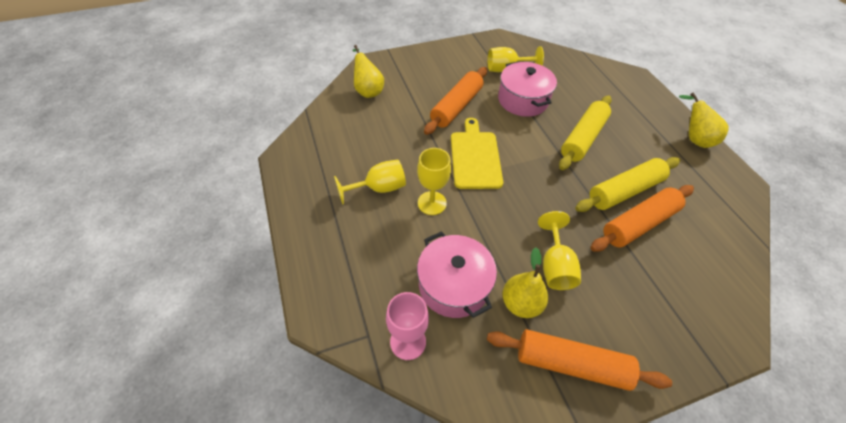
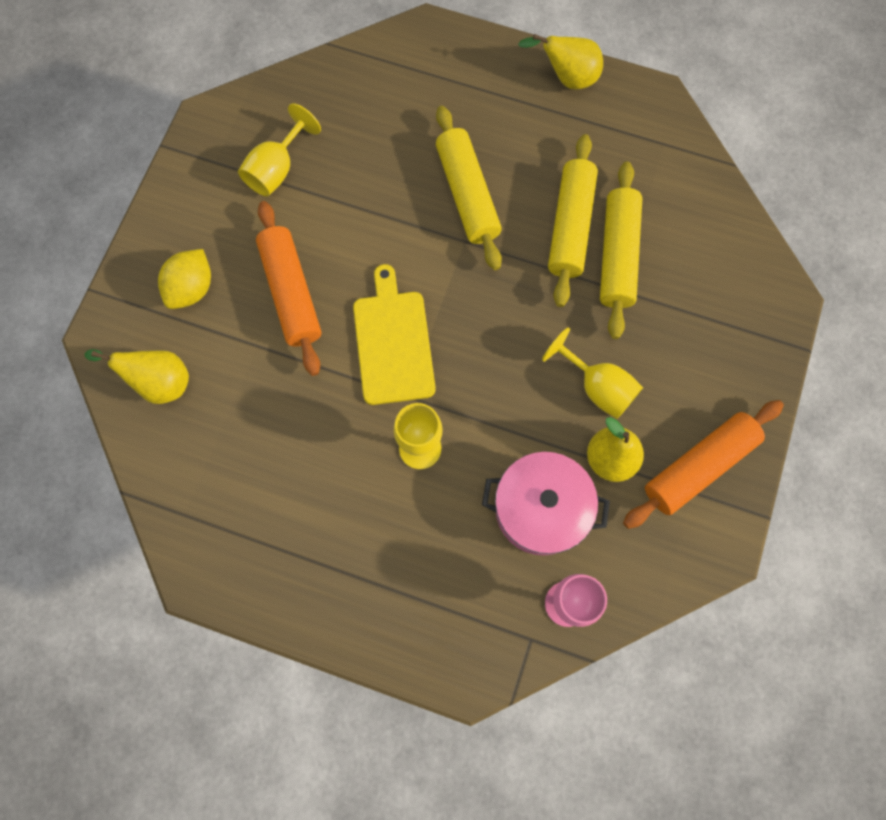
camera: 50 degrees left, 20 degrees up
yellow goblet [334,160,406,205] -> none
yellow cutting board [451,118,503,189] -> yellow cutting board turned 45 degrees clockwise [353,264,436,405]
pink pot [498,61,557,117] -> none
orange rolling pin [590,185,694,252] -> yellow rolling pin [600,162,642,339]
none -> yellow lemon [158,249,211,309]

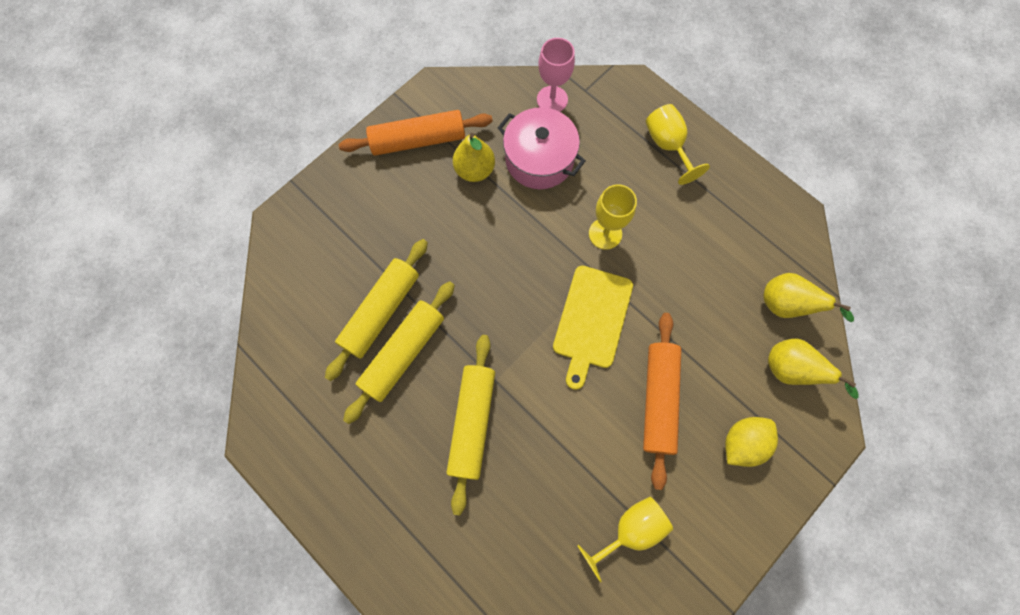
camera: 155 degrees left, 0 degrees up
yellow pear [518,34,603,89] -> yellow pear moved to [763,273,854,322]
yellow goblet [542,328,643,419] -> yellow goblet moved to [646,104,710,185]

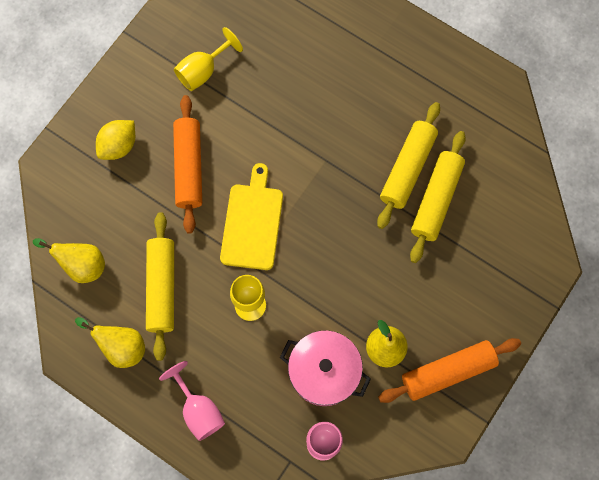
camera: 170 degrees right, 0 degrees up
yellow rolling pin [447,335,495,515] -> yellow rolling pin moved to [146,212,174,361]
yellow goblet [646,104,710,185] -> pink goblet [159,361,225,441]
yellow pear [768,339,859,399] -> yellow pear moved to [75,317,145,368]

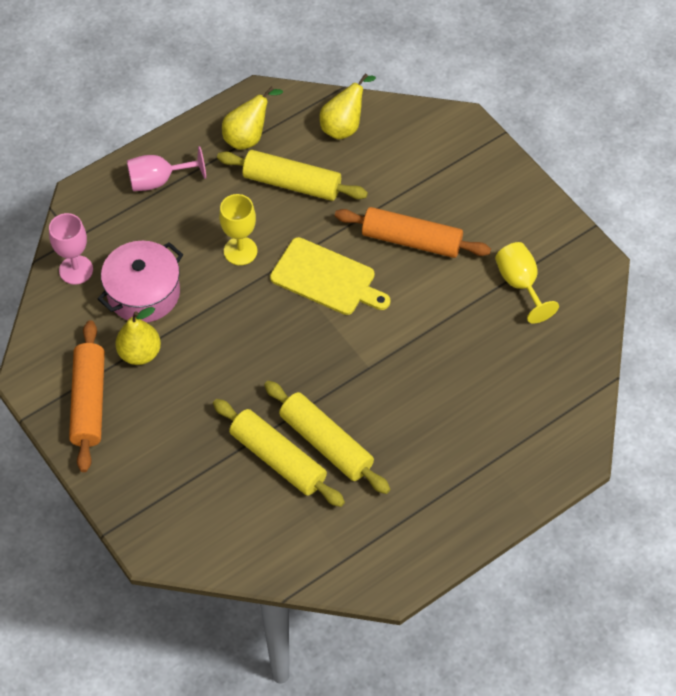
camera: 110 degrees right, 15 degrees down
yellow lemon [96,120,135,160] -> none

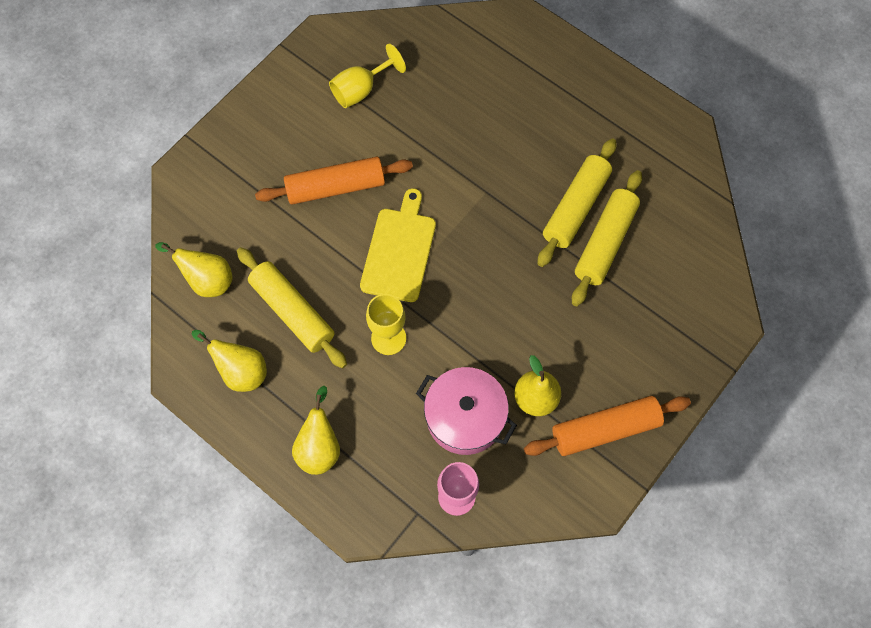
camera: 105 degrees left, 10 degrees up
pink goblet [127,146,206,191] -> yellow pear [292,386,340,475]
yellow rolling pin [217,150,368,201] -> yellow rolling pin turned 45 degrees counterclockwise [237,247,347,368]
orange rolling pin [335,207,491,258] -> orange rolling pin turned 75 degrees clockwise [255,157,413,205]

